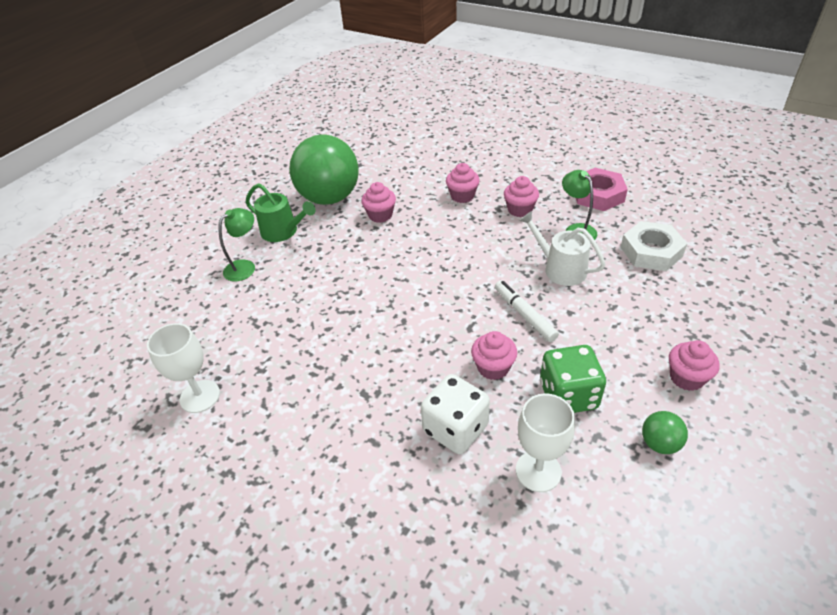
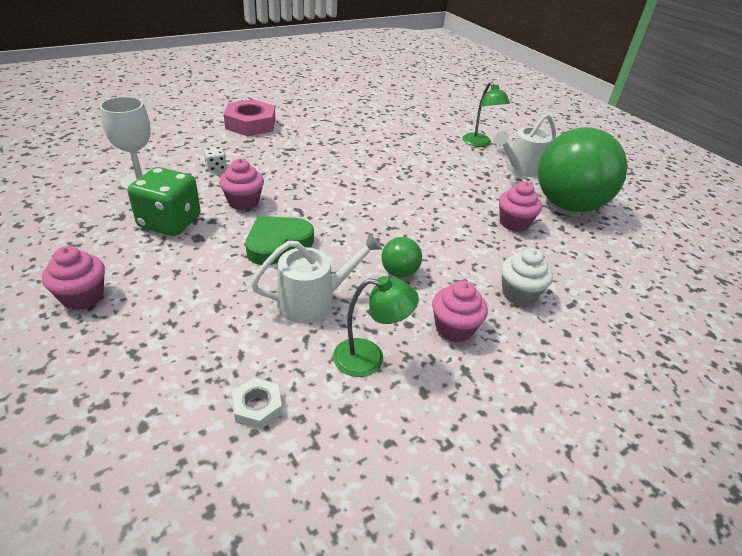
camera: 110 degrees right, 5 degrees down
white goblet [147,323,220,413] -> none
green watering can [245,183,316,242] -> white watering can [494,114,556,177]
white dice [421,374,490,454] -> white dice [204,147,227,172], size x0.44
pink cupcake [446,163,480,203] -> white cupcake [501,248,553,306]
white marker [495,280,559,342] -> green heart [246,216,314,265]
pink nut [576,168,628,211] -> pink nut moved to [224,99,275,136]
white nut [620,221,687,271] -> white nut [232,378,282,430], size x0.51
green ball [642,411,688,454] -> green ball moved to [382,237,422,278]

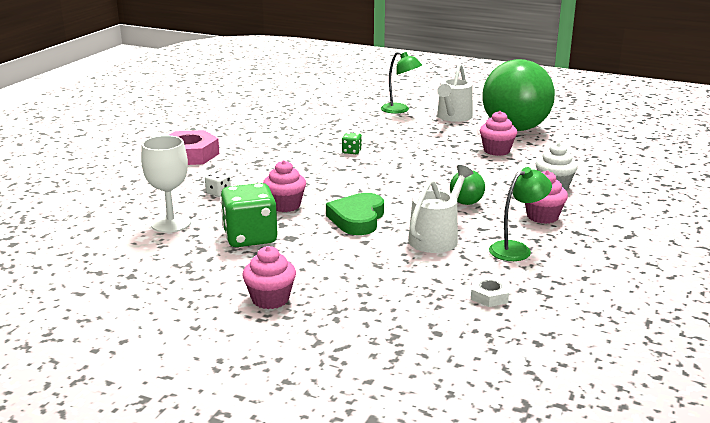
camera: 30 degrees left, 15 degrees down
none -> green dice [342,133,362,154]

